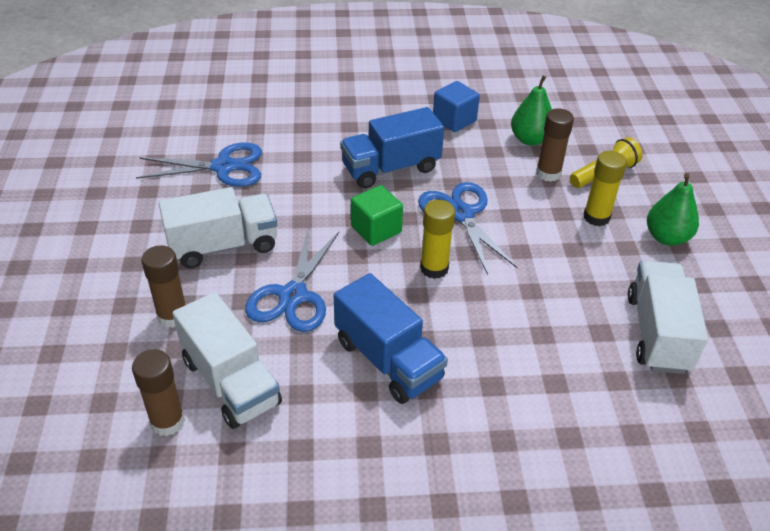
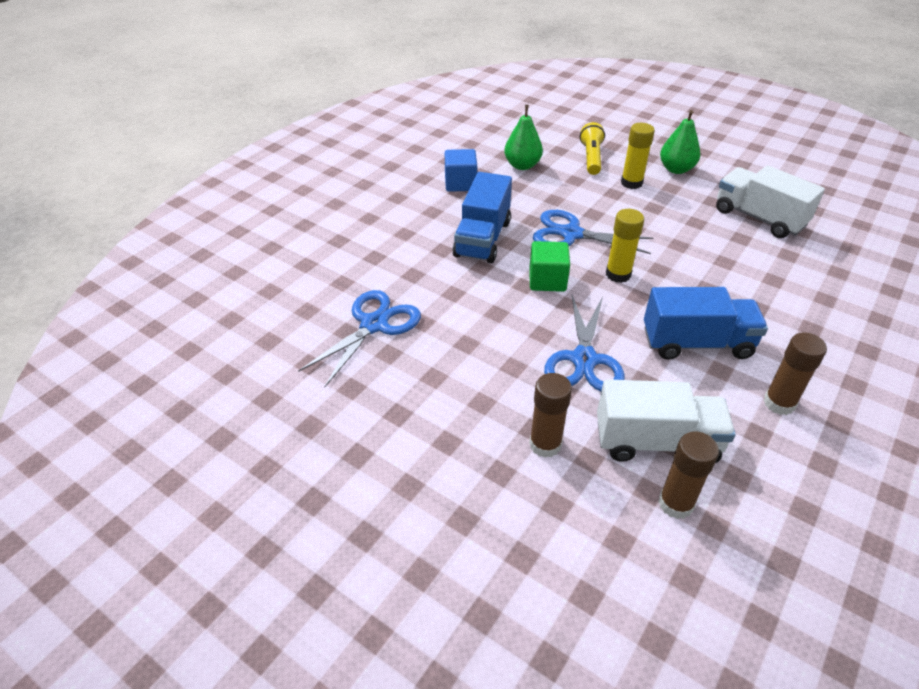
camera: 50 degrees left, 0 degrees up
white truck [159,187,277,268] -> none
blue scissors [245,227,339,332] -> blue scissors turned 45 degrees clockwise [544,295,625,391]
brown glue stick [536,109,574,182] -> brown glue stick moved to [763,332,827,415]

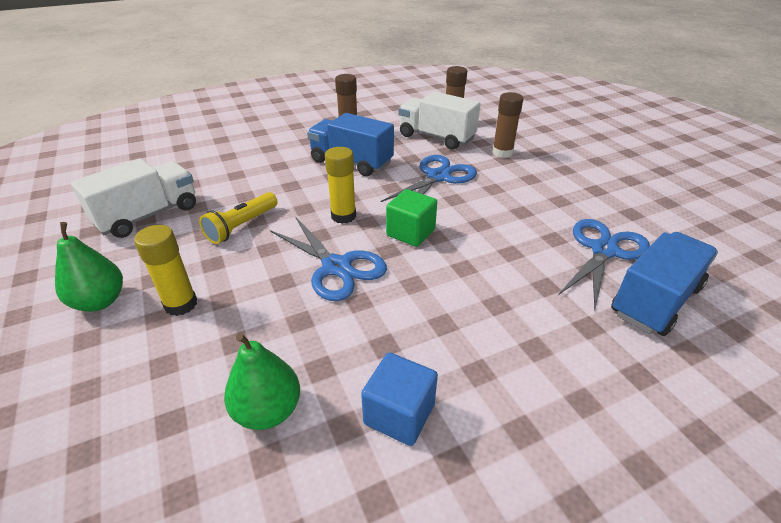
camera: 150 degrees left, 5 degrees down
blue scissors [298,290,421,387] -> blue scissors turned 150 degrees clockwise [558,219,650,312]
blue truck [452,172,512,263] -> blue truck moved to [611,232,718,336]
yellow flashlight [580,122,605,175] -> yellow flashlight moved to [199,192,278,244]
white truck [716,165,825,238] -> white truck turned 120 degrees counterclockwise [71,158,196,238]

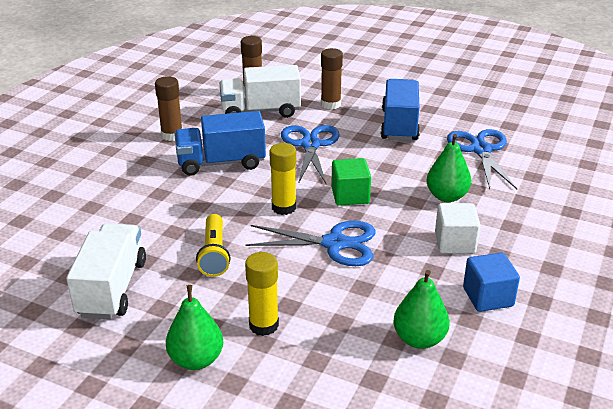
camera: 40 degrees left, 5 degrees down
blue truck [611,232,718,336] -> blue truck moved to [381,79,420,141]
none -> green pear [426,134,471,202]
none -> white cube [435,203,480,253]

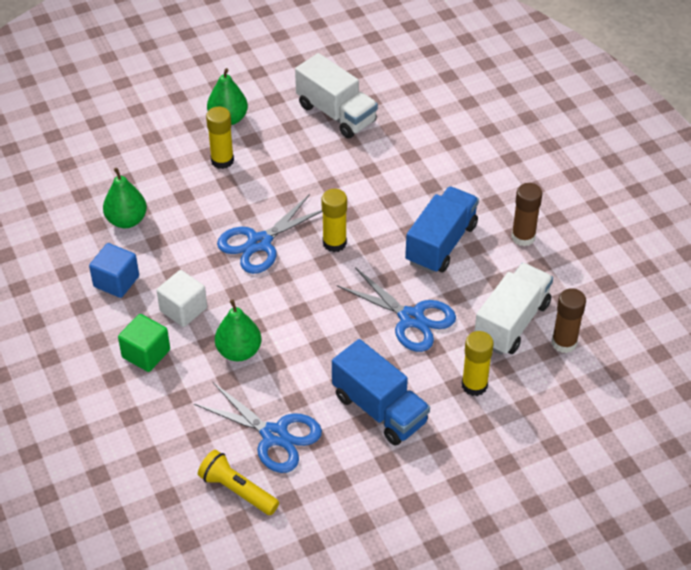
camera: 130 degrees right, 15 degrees up
yellow flashlight [196,214,231,277] -> yellow flashlight moved to [198,450,279,515]
brown glue stick [321,48,343,109] -> yellow glue stick [462,331,494,396]
green cube [331,158,371,206] -> green cube moved to [118,314,170,372]

